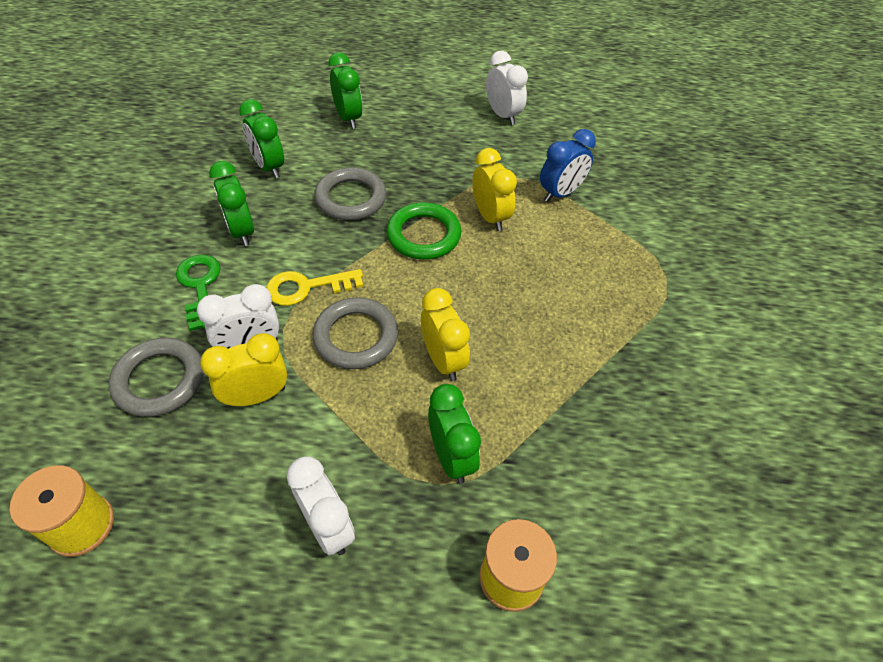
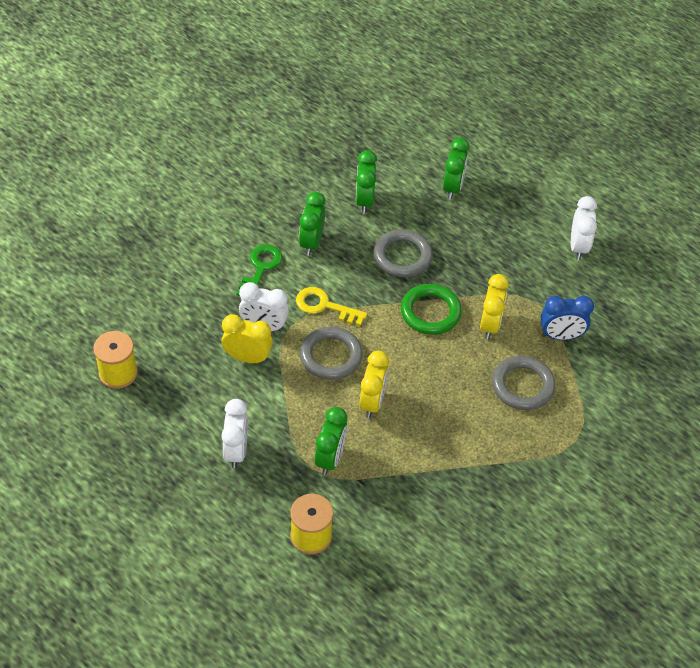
camera: 35 degrees right, 0 degrees up
grey ring [109,338,204,417] -> grey ring moved to [492,356,556,410]

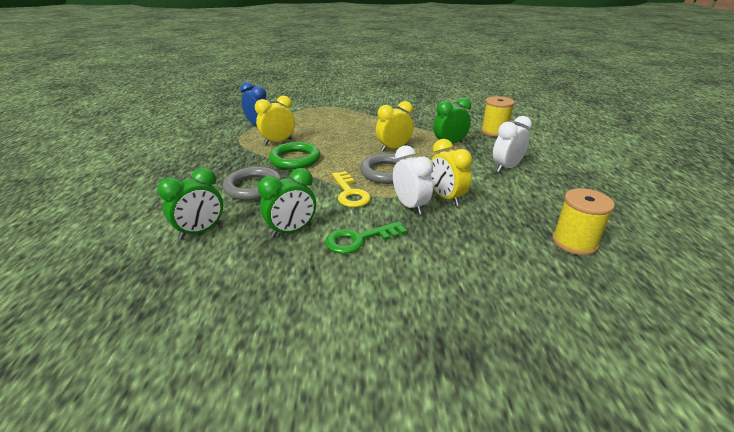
camera: 130 degrees left, 20 degrees down
green clock [443,138,470,200] -> none
grey ring [492,356,556,410] -> none
white clock [571,196,597,260] -> none

